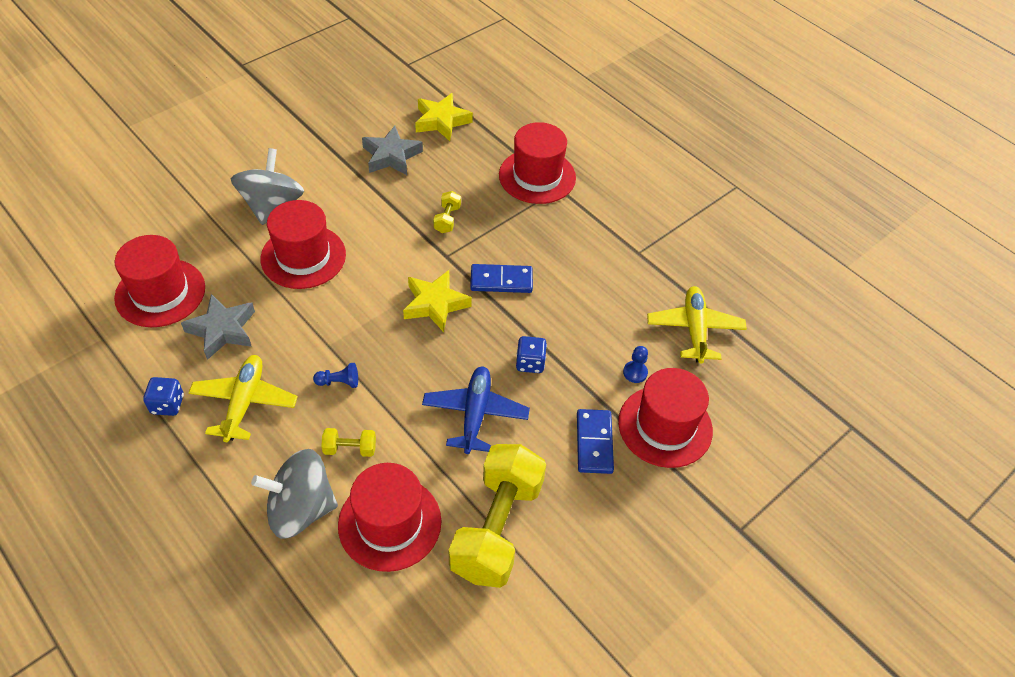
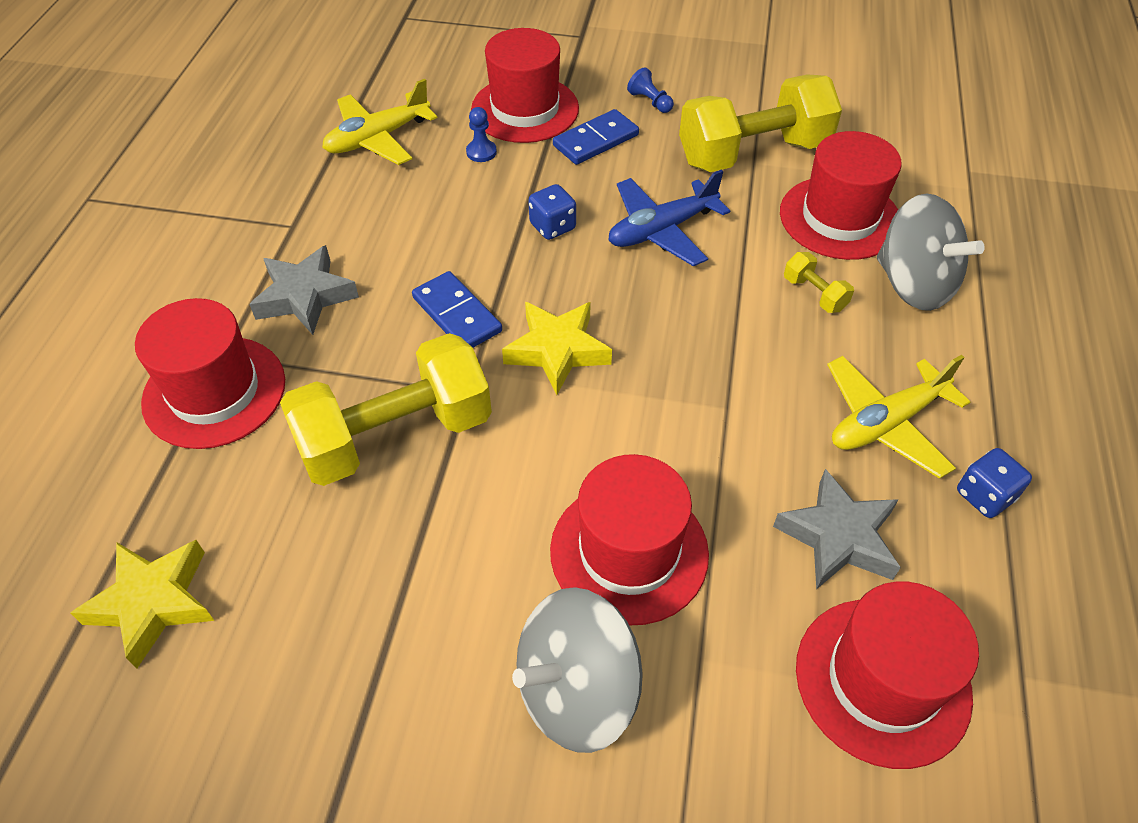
camera: 125 degrees left, 0 degrees up
blue pawn [313,363,358,388] -> blue pawn moved to [627,67,674,113]
grey star [362,126,423,175] -> grey star moved to [249,245,359,335]
yellow dumbbell [433,191,461,233] -> yellow dumbbell [280,333,492,486], size x2.44

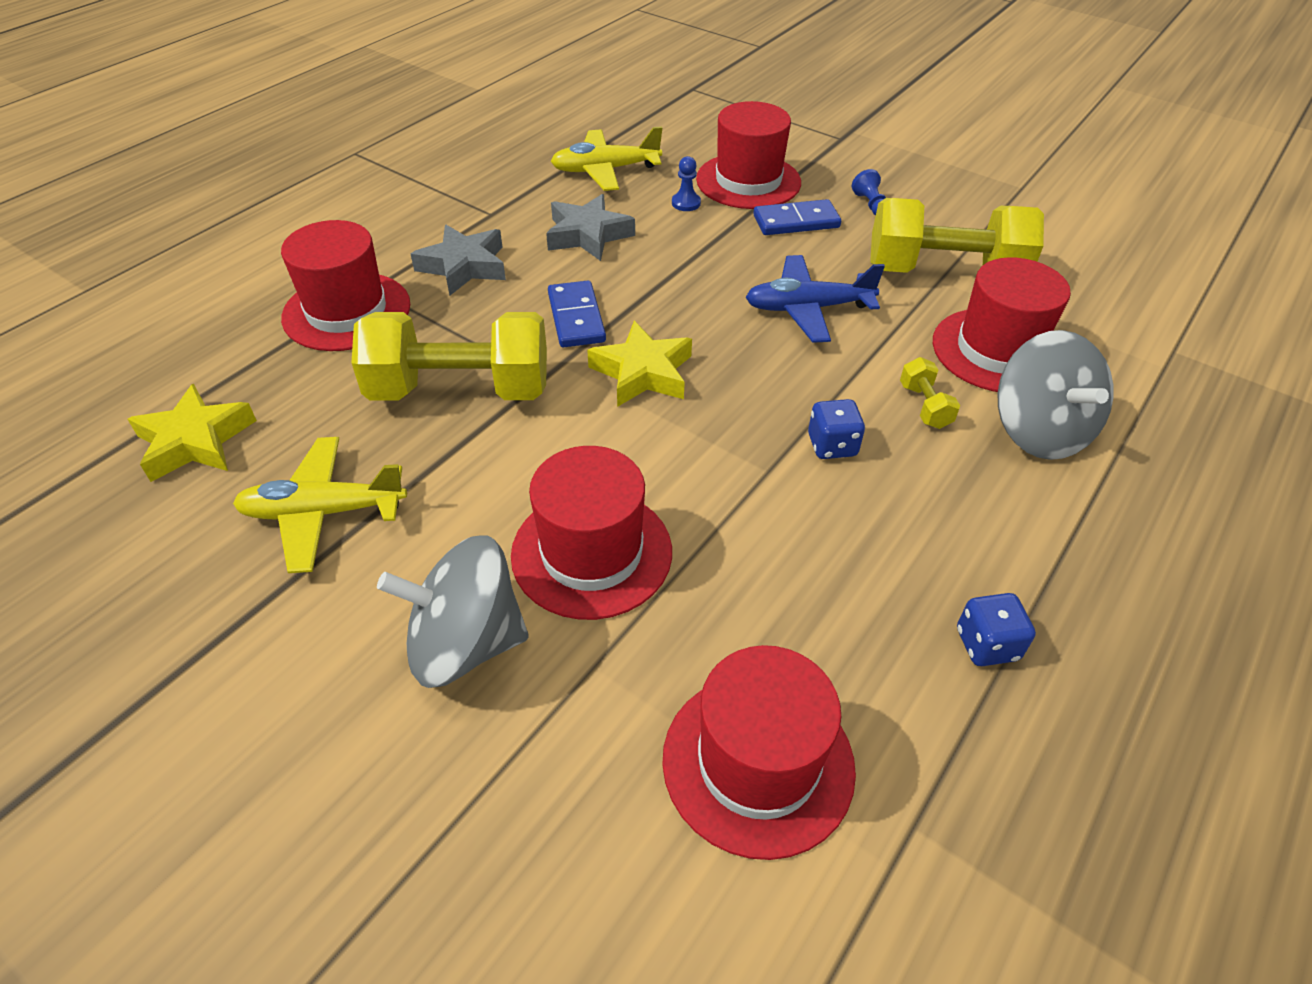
camera: 25 degrees right, 5 degrees down
blue dice [528,184,576,240] -> blue dice moved to [808,399,865,459]
grey star [773,469,901,589] -> grey star moved to [546,194,635,261]
yellow plane [827,355,970,479] -> yellow plane moved to [233,437,407,573]

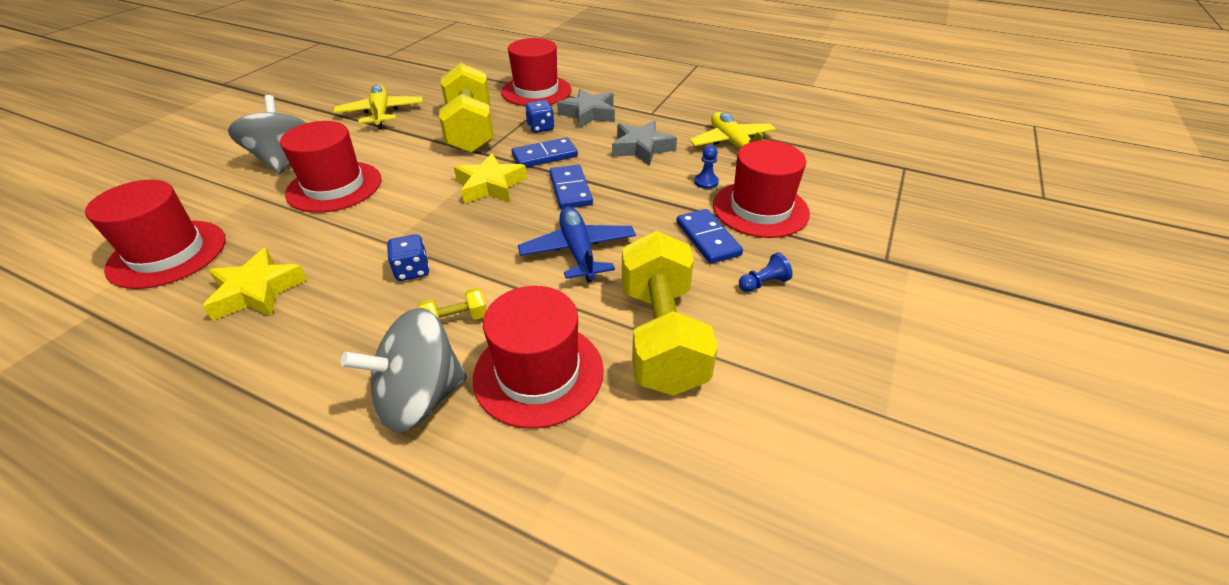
camera: 80 degrees right, 5 degrees down
yellow star [128,384,257,482] -> yellow star moved to [203,248,307,320]
blue dice [957,593,1036,666] -> blue dice moved to [525,100,555,133]
none -> blue domino [550,165,593,209]

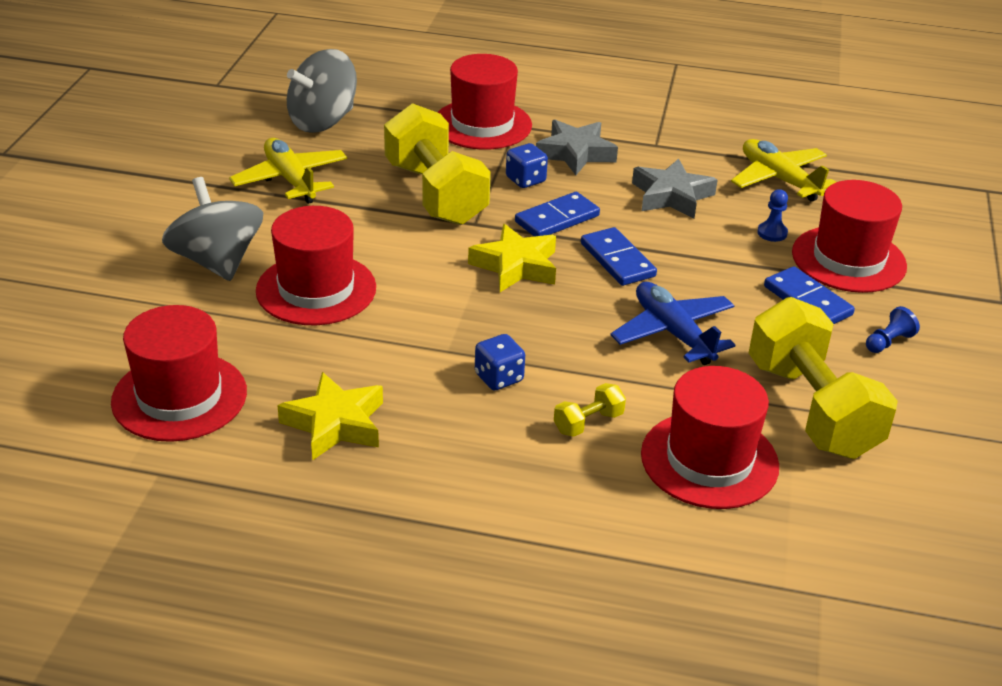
camera: 15 degrees left, 5 degrees down
grey spinning top [341,308,467,433] -> grey spinning top moved to [287,49,357,133]

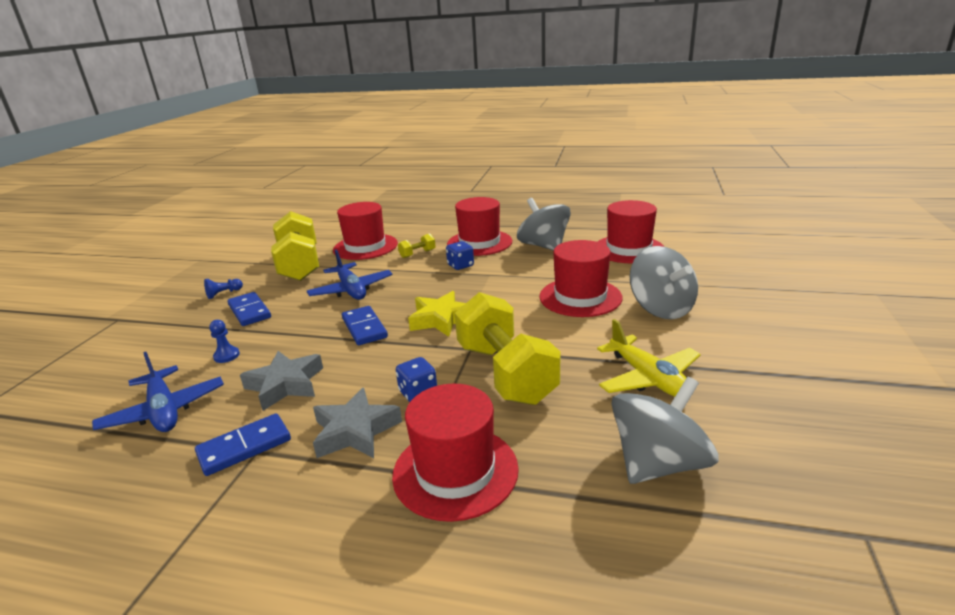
camera: 175 degrees left, 10 degrees down
yellow star [277,372,383,461] -> grey spinning top [517,198,571,251]
blue domino [515,192,600,237] -> blue domino moved to [195,413,291,476]
yellow plane [731,139,836,202] -> blue plane [92,352,224,432]
red hat [792,180,907,293] -> red hat moved to [447,197,512,256]

